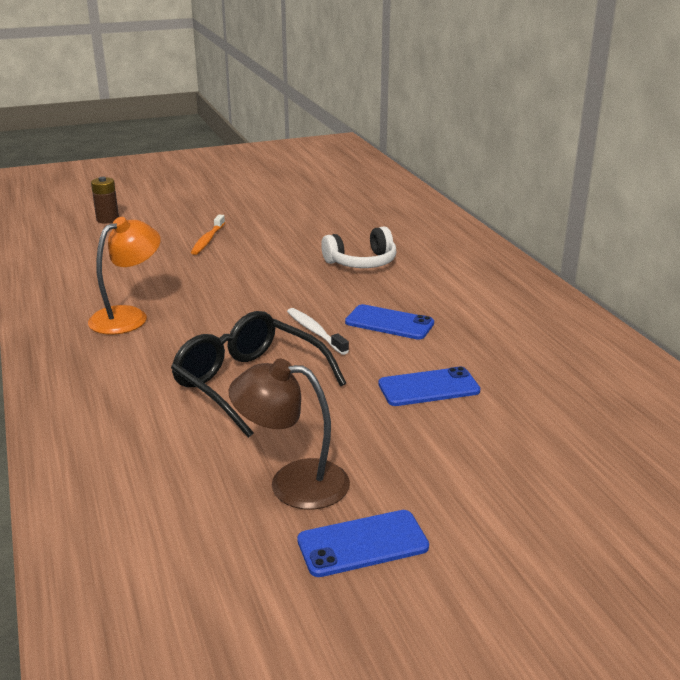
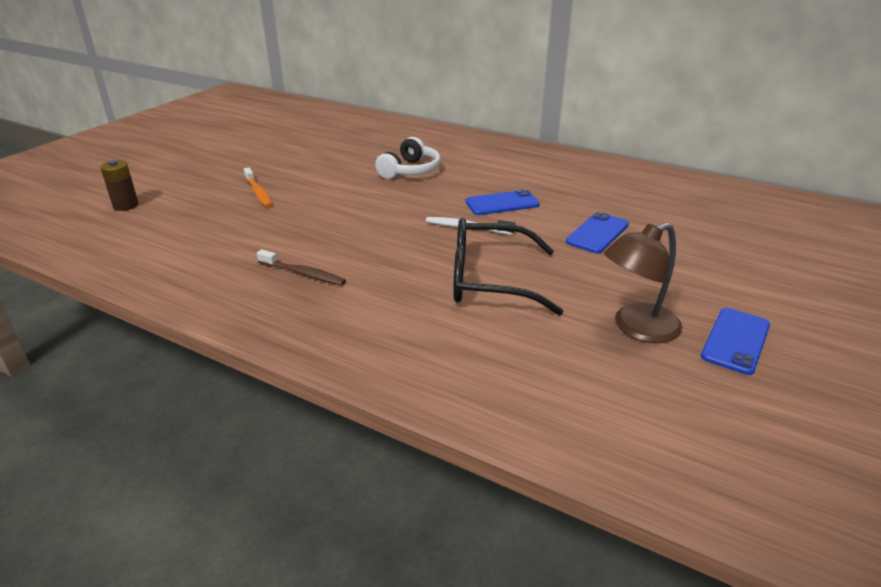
camera: 40 degrees left, 5 degrees up
orange lamp [88,217,161,335] -> brown toothbrush [257,249,346,286]

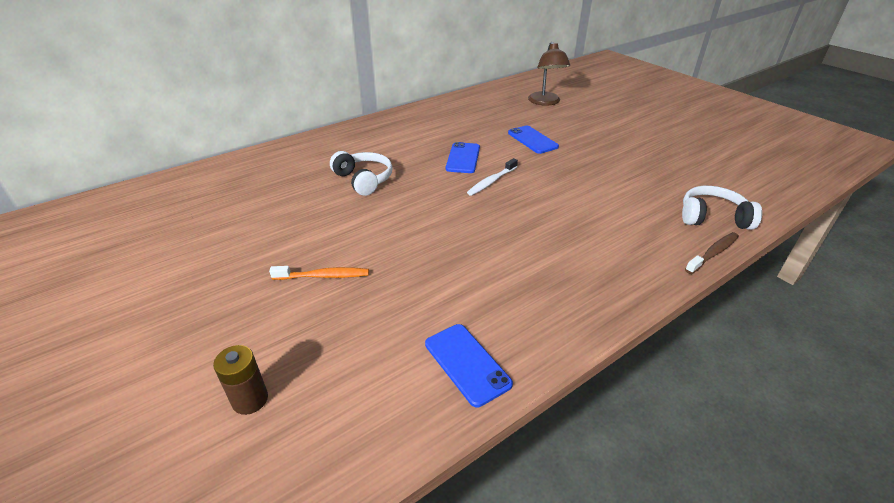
camera: 65 degrees left, 5 degrees up
brown toothbrush [257,249,346,286] -> brown toothbrush moved to [685,232,739,274]
black glasses [453,218,563,315] -> none
brown lamp [604,223,682,343] -> brown lamp moved to [528,42,570,106]
blue phone [701,308,770,375] -> blue phone moved to [425,324,513,407]
none -> white headphones [682,186,762,230]

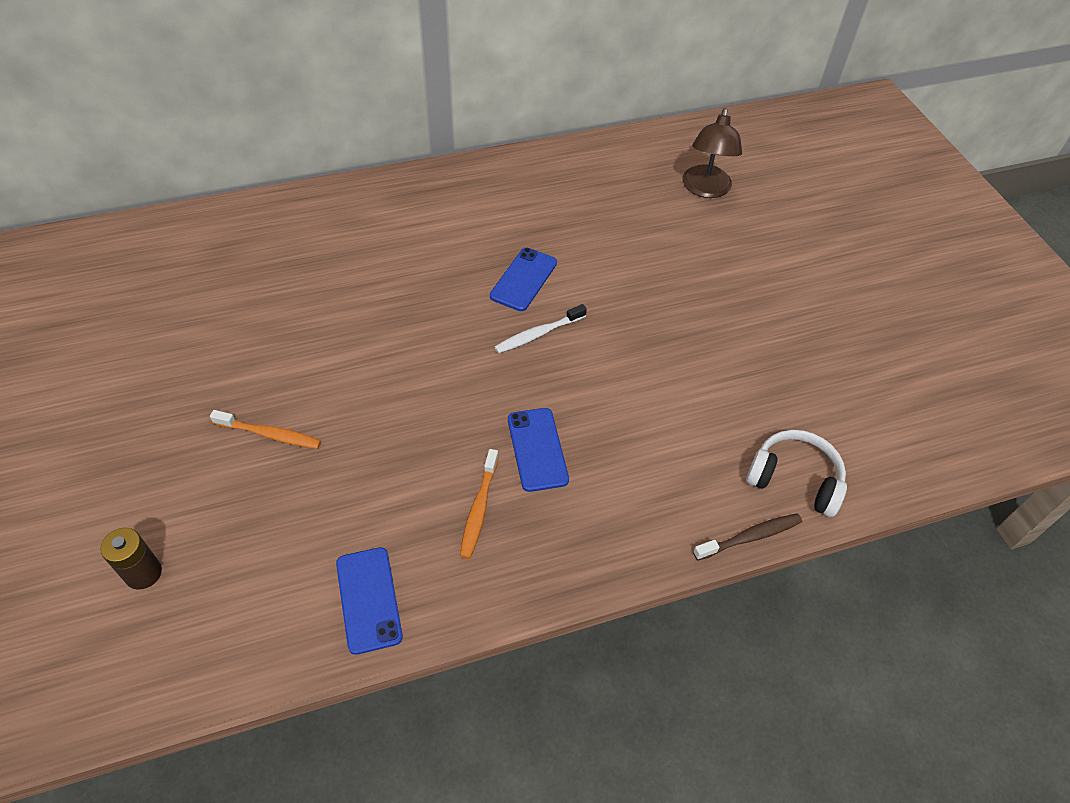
camera: 15 degrees right, 15 degrees up
white headphones [330,151,393,196] -> none
blue phone [508,125,559,154] -> blue phone moved to [508,408,569,492]
none -> orange toothbrush [460,449,499,559]

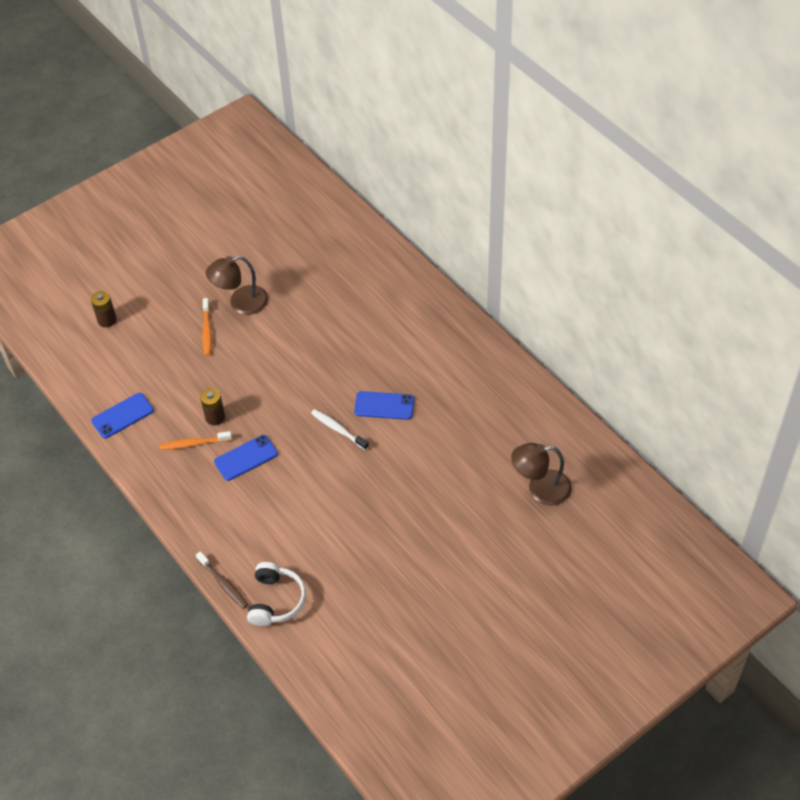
camera: 75 degrees right, 0 degrees up
none -> brown battery [200,388,225,425]
none -> brown lamp [206,256,268,315]

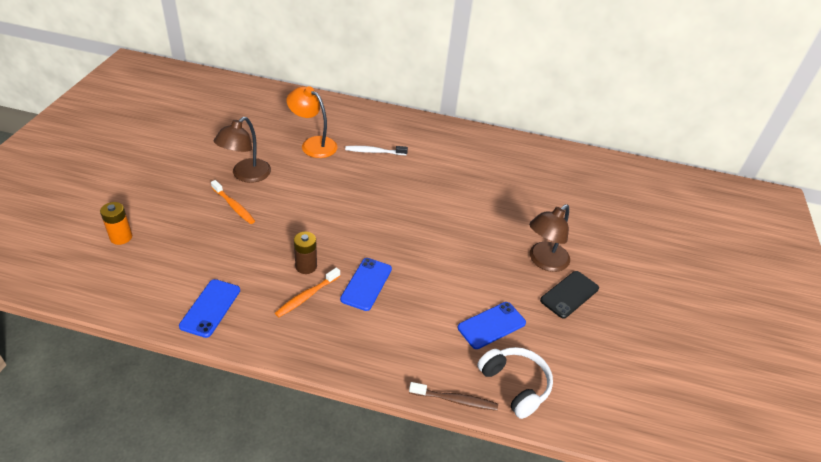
camera: 45 degrees left, 10 degrees down
brown battery [91,291,117,327] -> orange battery [100,202,132,245]
white toothbrush [311,409,369,450] -> white toothbrush moved to [345,146,408,155]
blue phone [354,391,415,420] -> blue phone moved to [458,302,526,349]
brown lamp [511,443,572,505] -> brown lamp moved to [529,204,570,272]
none -> orange lamp [287,86,338,158]
none -> black phone [540,271,599,319]

